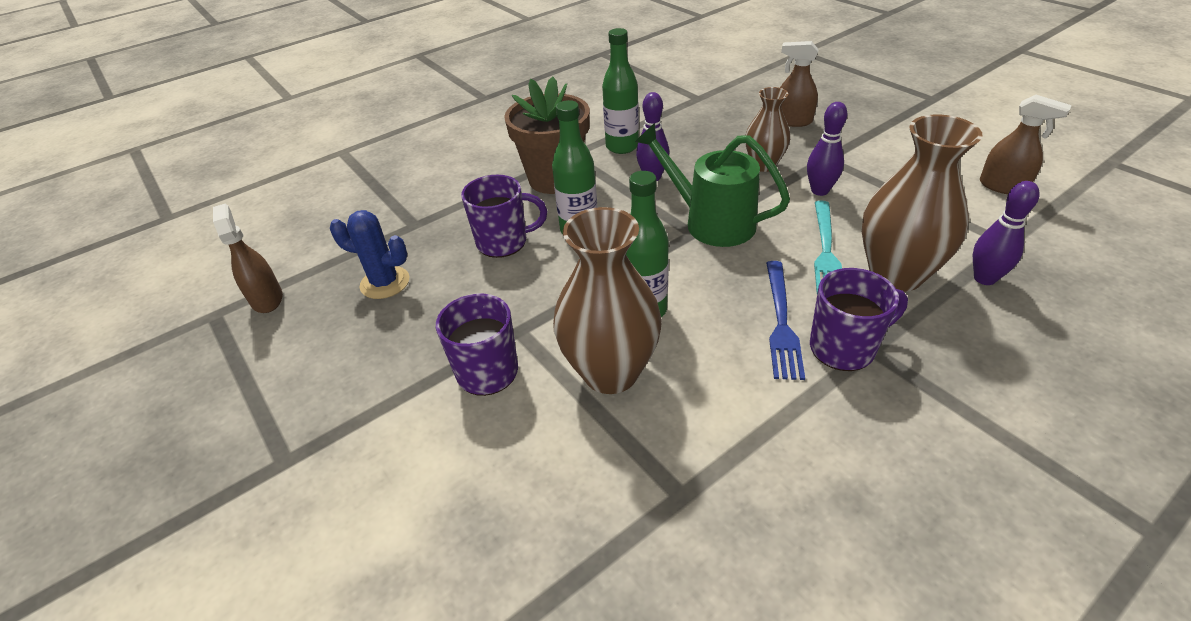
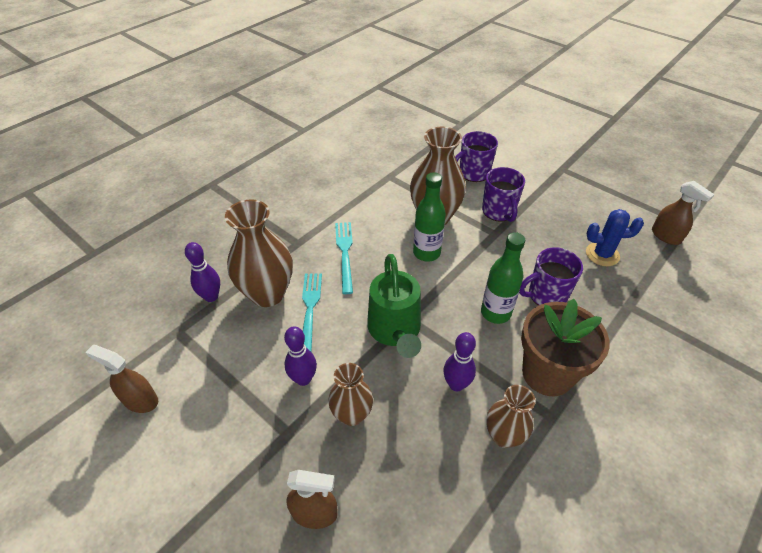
camera: 165 degrees right, 5 degrees up
green bottle [602,28,639,154] -> brown vase [486,385,535,448]
green watering can [635,123,790,247] -> green watering can turned 60 degrees clockwise [367,254,421,358]
blue fork [766,261,805,380] -> turquoise fork [335,222,353,294]
purple mug [810,268,908,371] -> purple mug moved to [455,131,498,182]

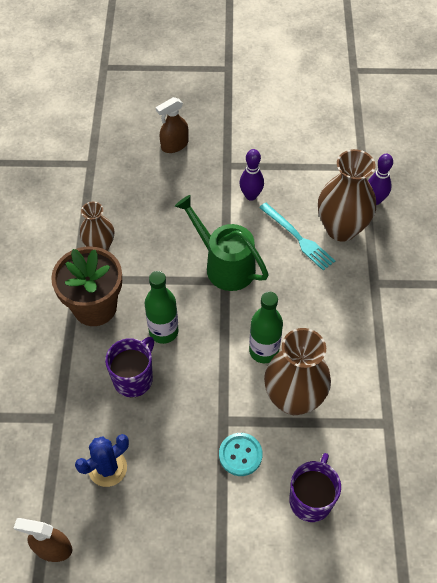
camera: 140 degrees right, 10 degrees up
brown spray bottle [85,345,158,413] -> none
brown vase [328,363,373,426] -> none
turquoise fork [335,222,353,294] -> none
purple bowling pin [443,332,476,391] -> none
purple mug [482,167,525,222] -> turquoise button [219,433,263,476]

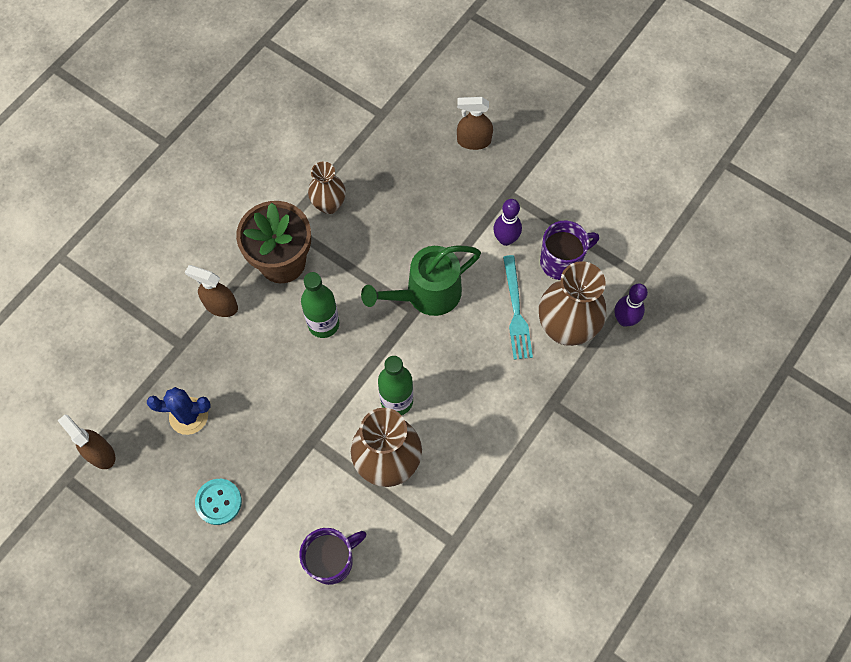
camera: 35 degrees right, 10 degrees up
purple mug [105,337,154,398] -> purple mug moved to [540,220,599,280]
green watering can [175,195,269,291] -> green watering can turned 105 degrees counterclockwise [361,246,481,316]
turquoise button [219,433,263,476] -> turquoise button moved to [195,479,242,525]
none -> brown spray bottle [185,265,238,317]

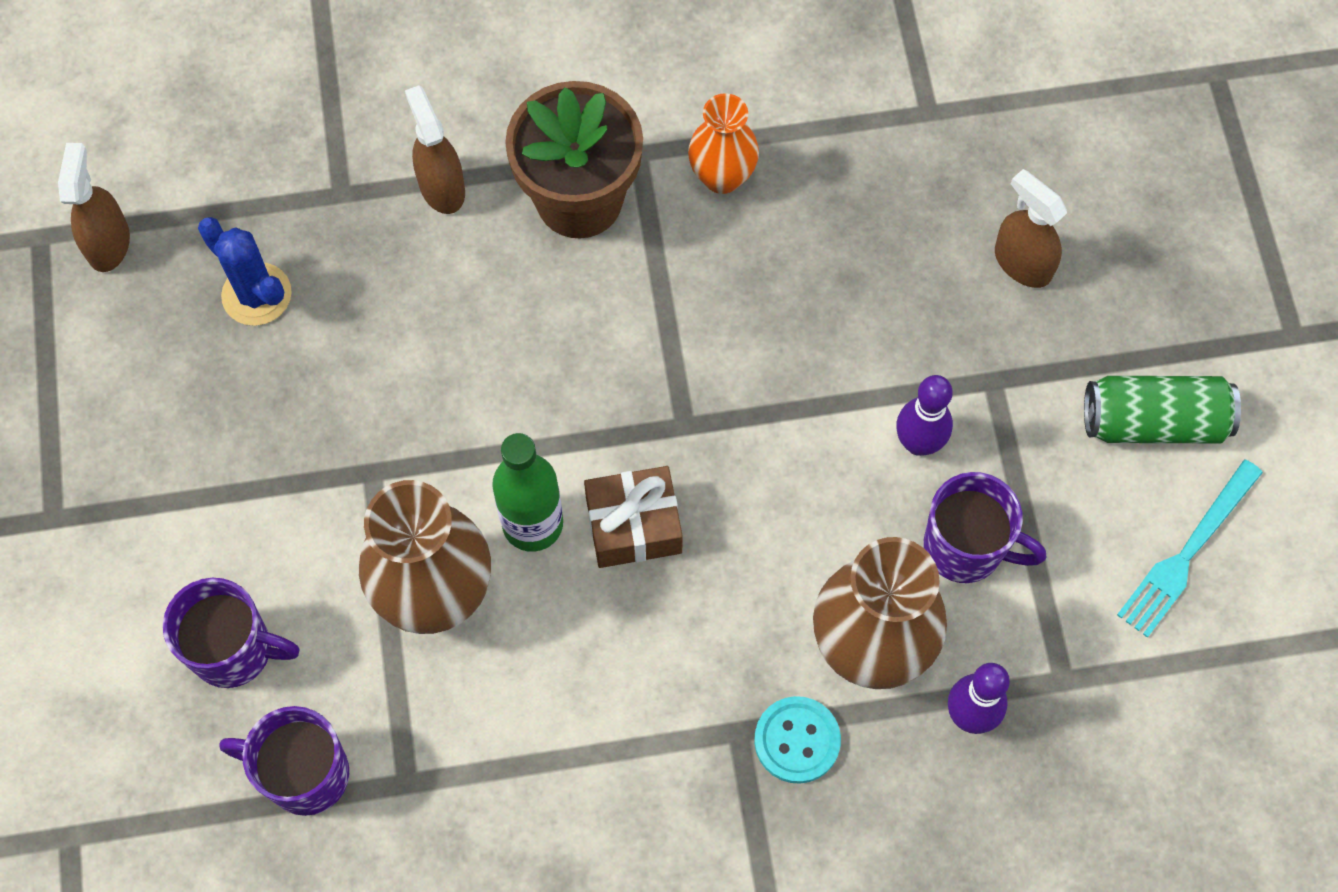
camera: 45 degrees right, 0 degrees up
turquoise button [195,479,242,525] -> turquoise button moved to [754,696,841,784]
green bottle [301,272,339,338] -> none
brown vase [308,162,346,214] -> orange vase [688,93,759,194]
green watering can [361,246,481,316] -> none
turquoise fork [503,255,533,360] -> turquoise fork moved to [1117,459,1263,638]
none -> purple mug [219,706,349,816]
none -> brown gift [584,466,683,568]
none -> green can [1084,376,1241,444]

